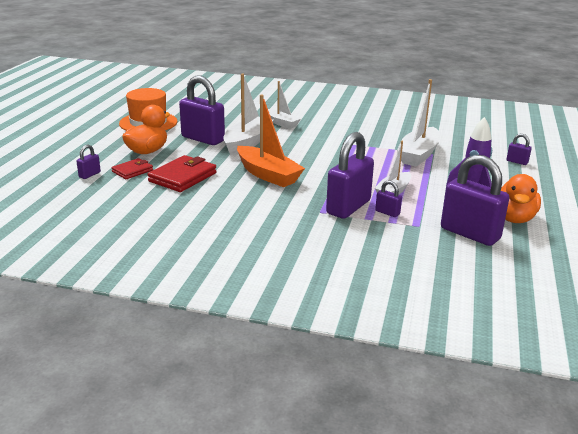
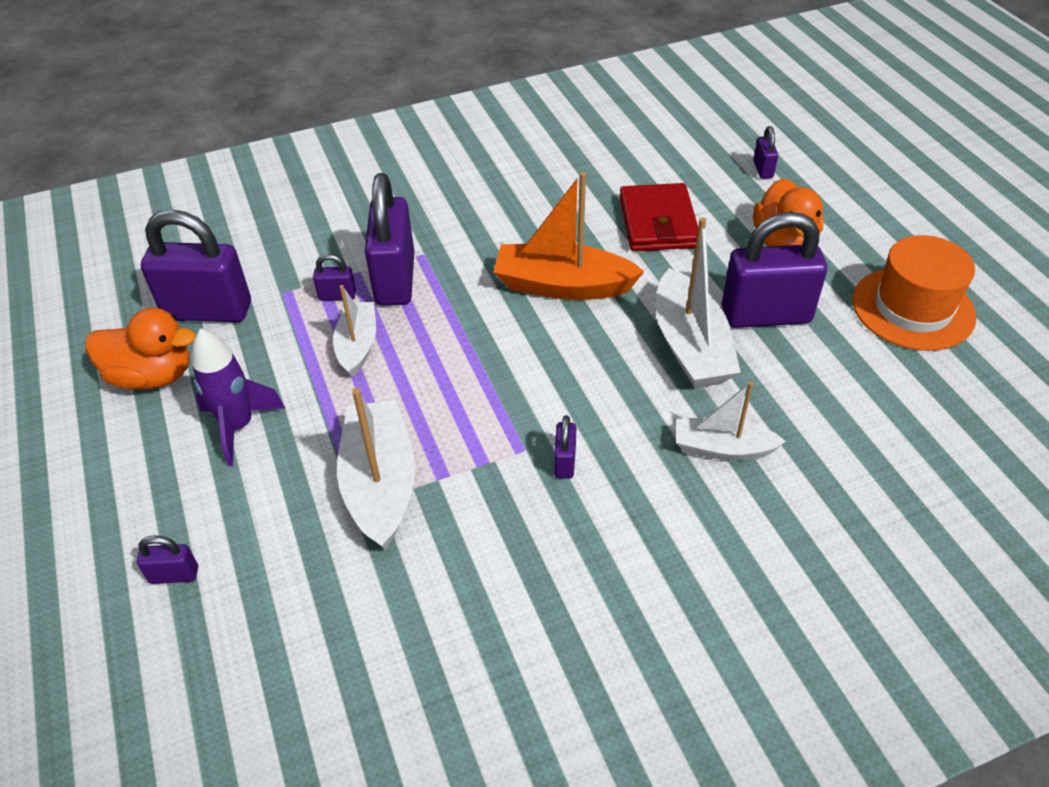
camera: 145 degrees right, 20 degrees up
red wallet [111,158,153,179] -> none
orange duck [501,174,541,223] -> orange duck turned 120 degrees clockwise [85,308,196,389]
none -> purple padlock [554,415,576,479]

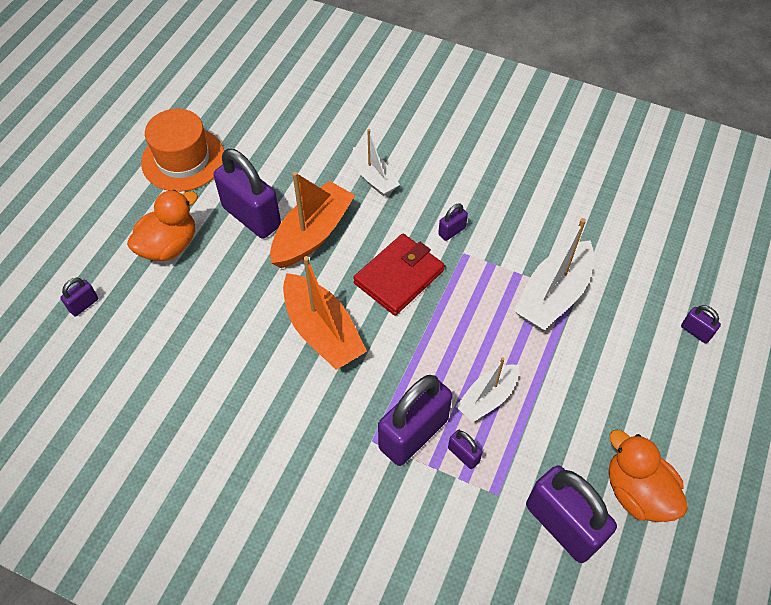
camera: 135 degrees left, 10 degrees up
purple rocket [192,328,285,466] -> none
red wallet [620,183,698,251] -> red wallet moved to [353,234,445,316]
white boat [656,217,741,388] -> orange boat [270,172,355,268]

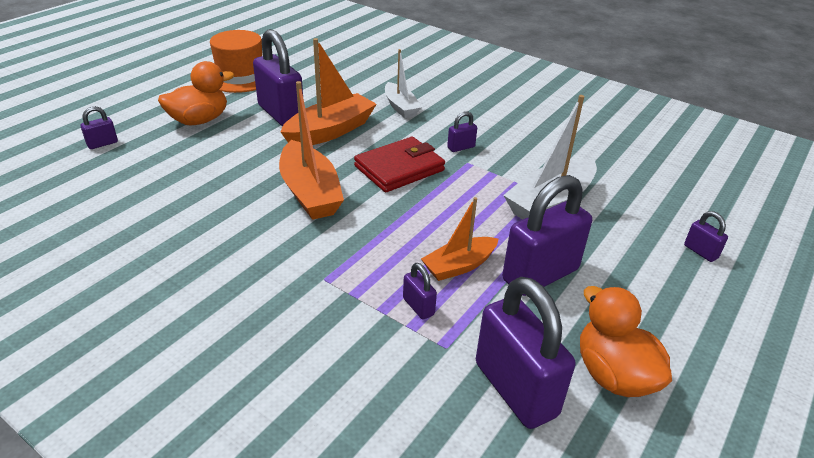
camera: 10 degrees right, 20 degrees down
purple padlock [378,375,452,466] -> purple padlock moved to [502,175,592,296]
white boat [456,357,519,422] -> orange boat [421,197,499,281]

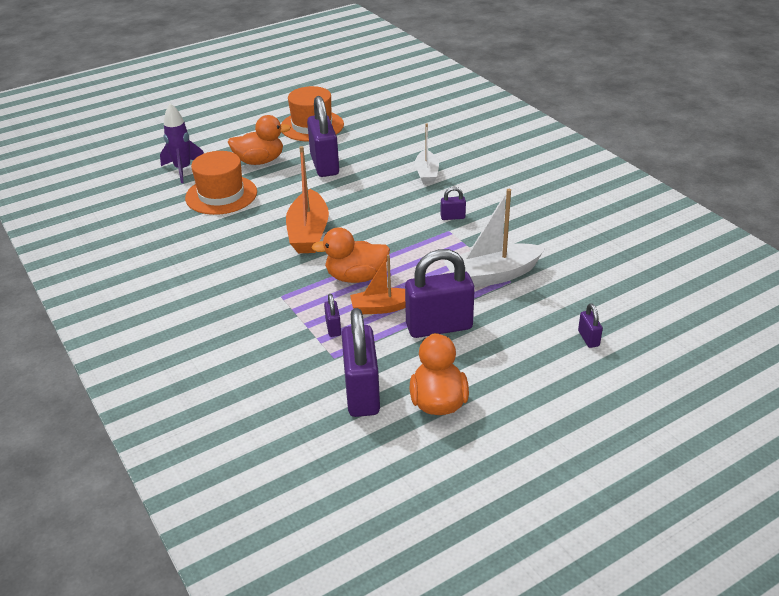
camera: 25 degrees right, 0 degrees up
purple padlock [81,106,118,149] -> purple rocket [160,103,204,183]
orange boat [281,38,377,145] -> none
red wallet [354,137,445,192] -> none
none -> orange hat [185,151,257,215]
none -> orange duck [311,227,390,283]

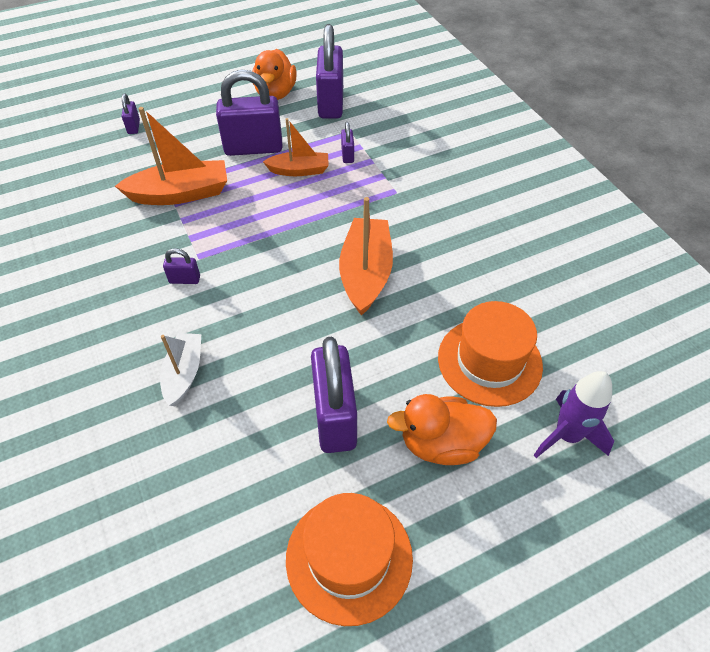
camera: 175 degrees left, 15 degrees up
orange duck [311,227,390,283] -> none
white boat [444,189,546,287] -> orange boat [115,107,227,205]

